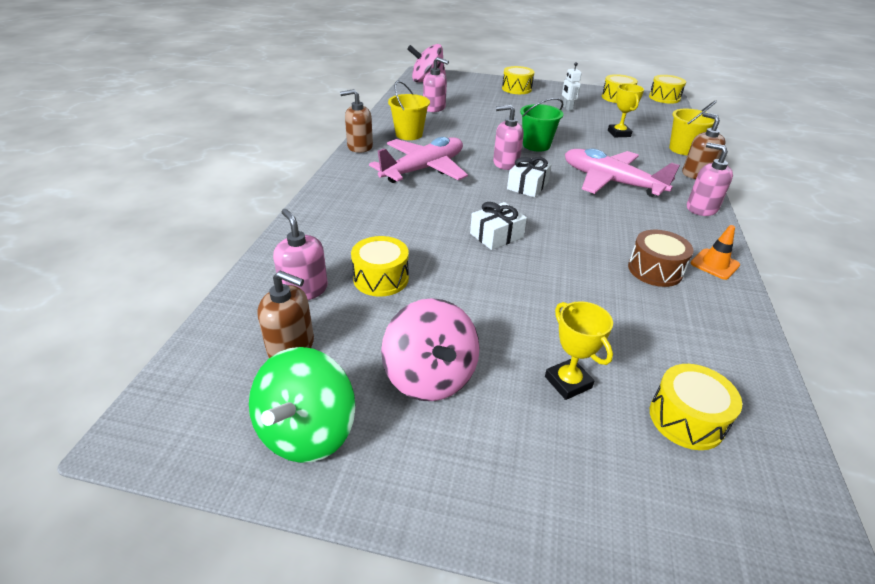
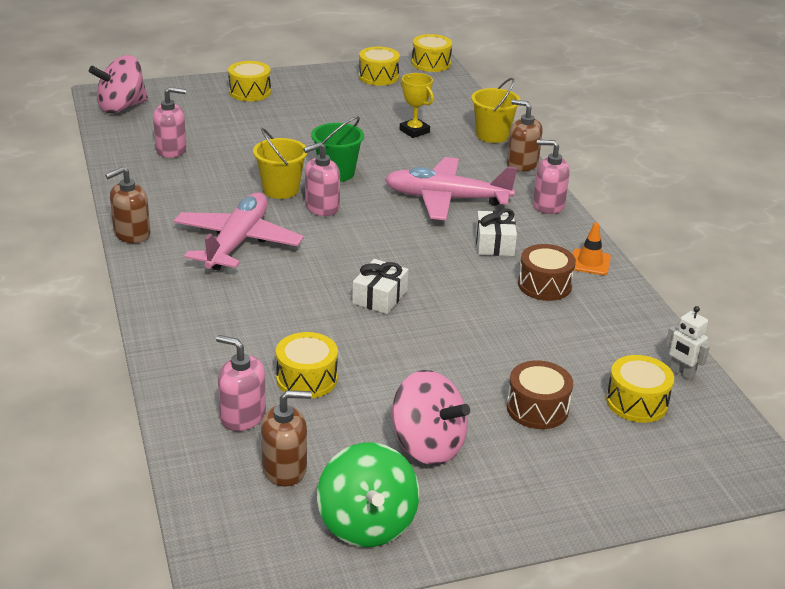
camera: 30 degrees left, 5 degrees down
yellow bucket [388,81,430,140] -> yellow bucket moved to [253,128,307,199]
white gift [507,157,552,198] -> white gift moved to [476,209,517,256]
yellow trophy [545,301,613,400] -> brown drum [507,360,573,429]
white robot [562,62,582,111] -> white robot moved to [666,306,710,381]

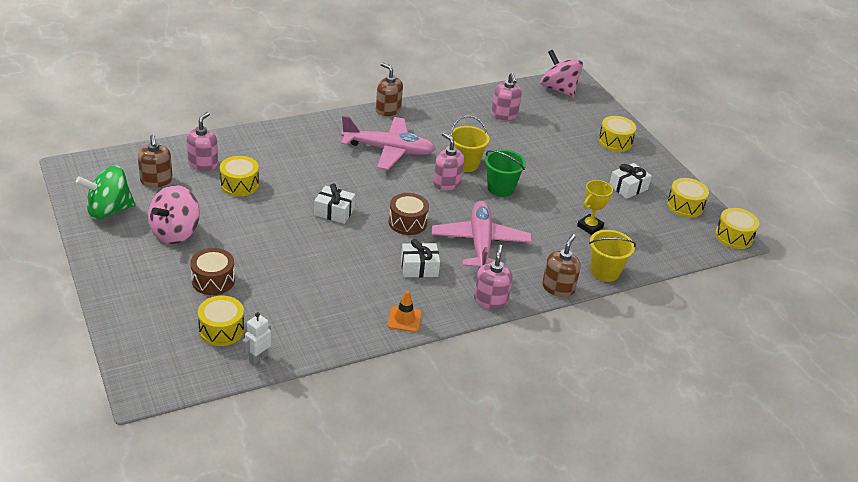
camera: 80 degrees right, 5 degrees up
brown drum [518,244,576,301] -> brown drum moved to [389,193,429,235]
none -> white gift [609,163,652,199]

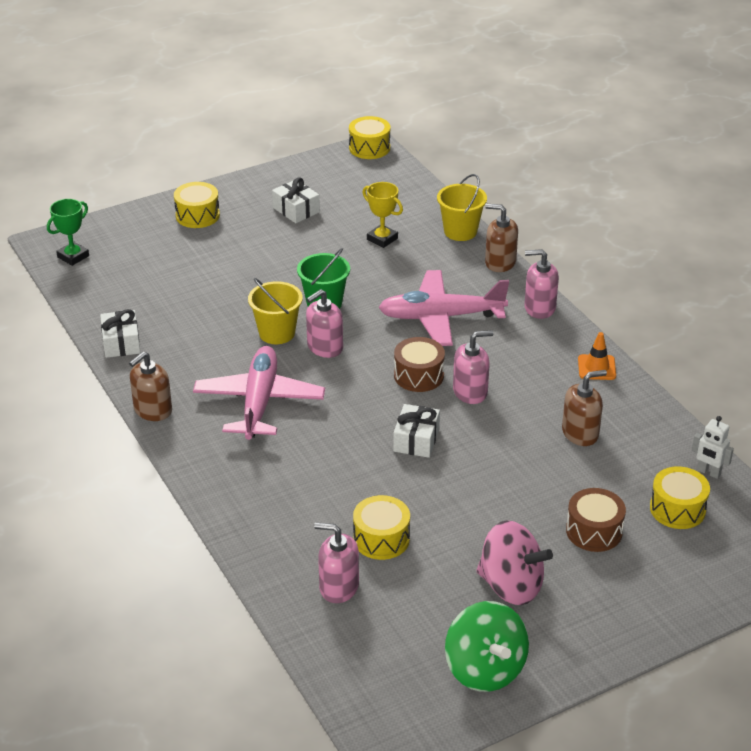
camera: 90 degrees left, 0 degrees up
brown soap dispenser [138,135,173,187] -> brown soap dispenser moved to [562,370,607,446]
white gift [401,239,440,277] -> white gift moved to [100,309,140,358]
pink soap dispenser [491,73,522,120] -> pink soap dispenser moved to [453,330,493,404]
pink spinning top [541,50,583,98] -> green trophy [47,199,89,266]
yellow drum [667,178,709,218] -> none

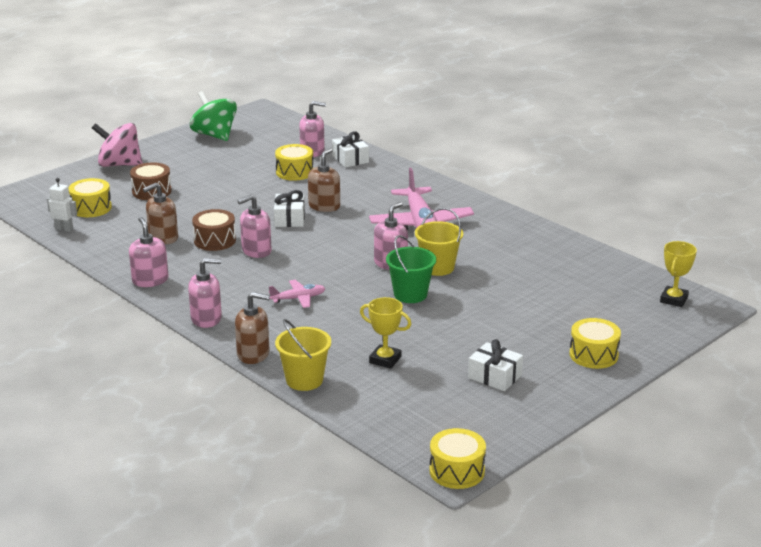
camera: 165 degrees right, 10 degrees down
green trophy [47,199,89,266] -> yellow trophy [660,241,697,307]
white gift [100,309,140,358] -> white gift moved to [332,132,369,168]
brown soap dispenser [129,351,172,421] -> brown soap dispenser moved to [308,148,340,212]
pink plane [378,270,509,346] -> pink plane [269,280,326,308], size x0.48
brown drum [394,337,445,392] -> brown drum moved to [192,209,236,251]
pink spinning top [476,520,553,605] -> pink spinning top moved to [92,123,143,167]
orange traffic cone [578,332,616,380] -> pink soap dispenser [129,217,169,287]

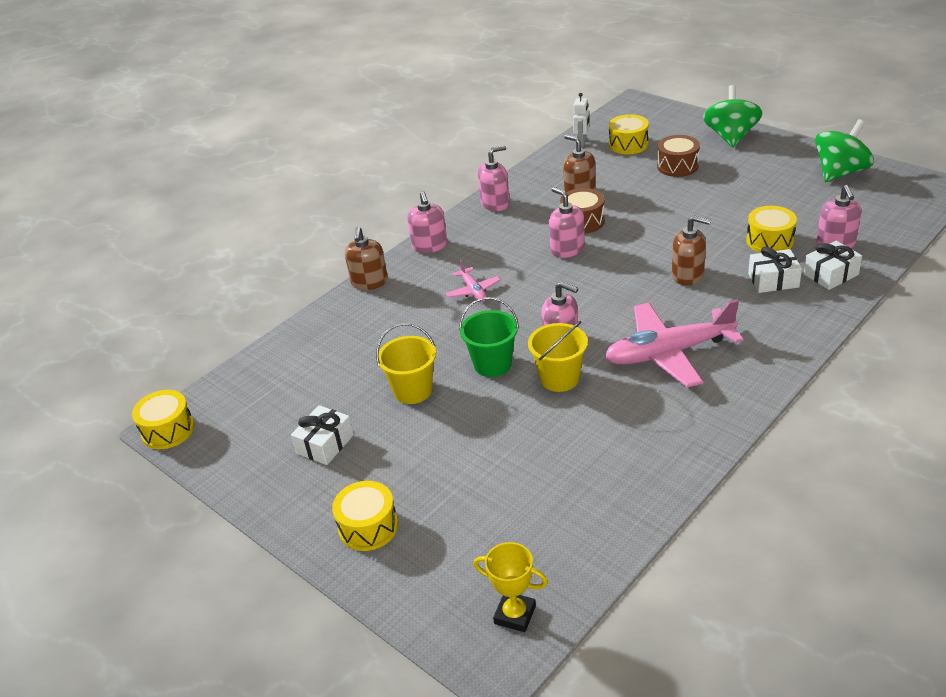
camera: 90 degrees right, 10 degrees up
pink spinning top [92,123,143,167] -> green spinning top [703,85,762,147]
white gift [274,190,305,227] -> white gift moved to [748,246,802,293]
yellow bucket [275,319,331,391] -> yellow bucket moved to [376,323,436,404]
yellow trophy [360,297,411,369] -> none

